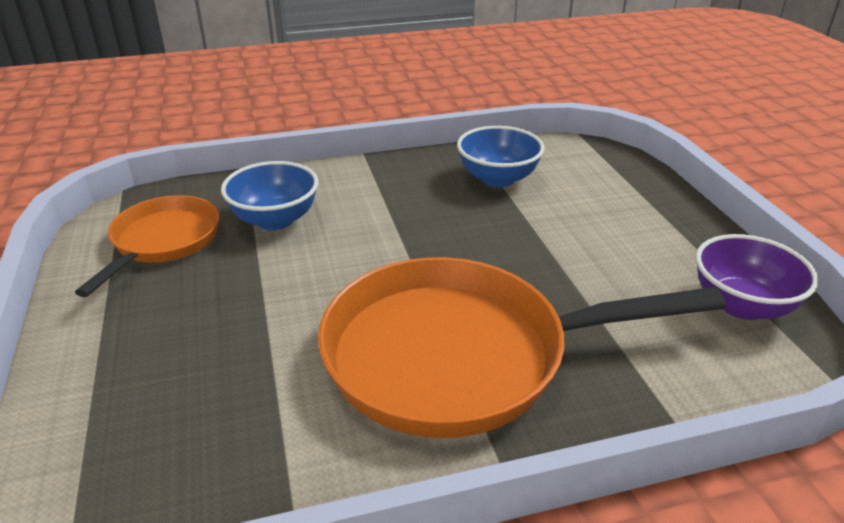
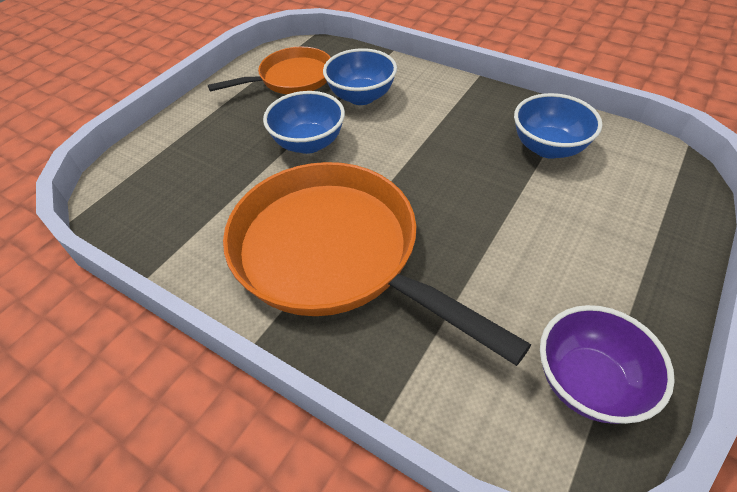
camera: 50 degrees right, 15 degrees up
none -> blue bowl [263,91,345,154]

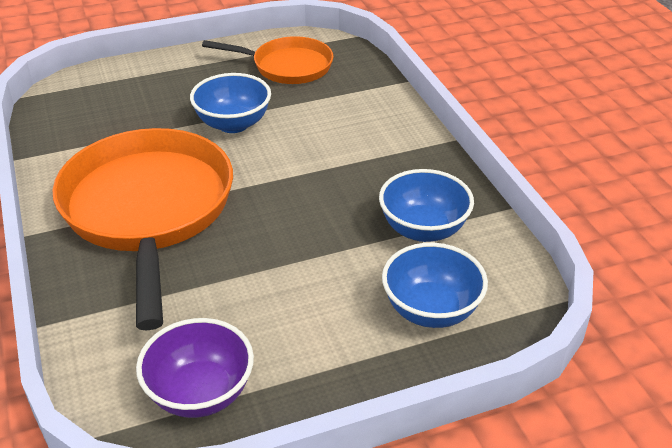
camera: 35 degrees right, 10 degrees down
blue bowl [323,48,397,105] -> blue bowl moved to [382,243,488,328]

